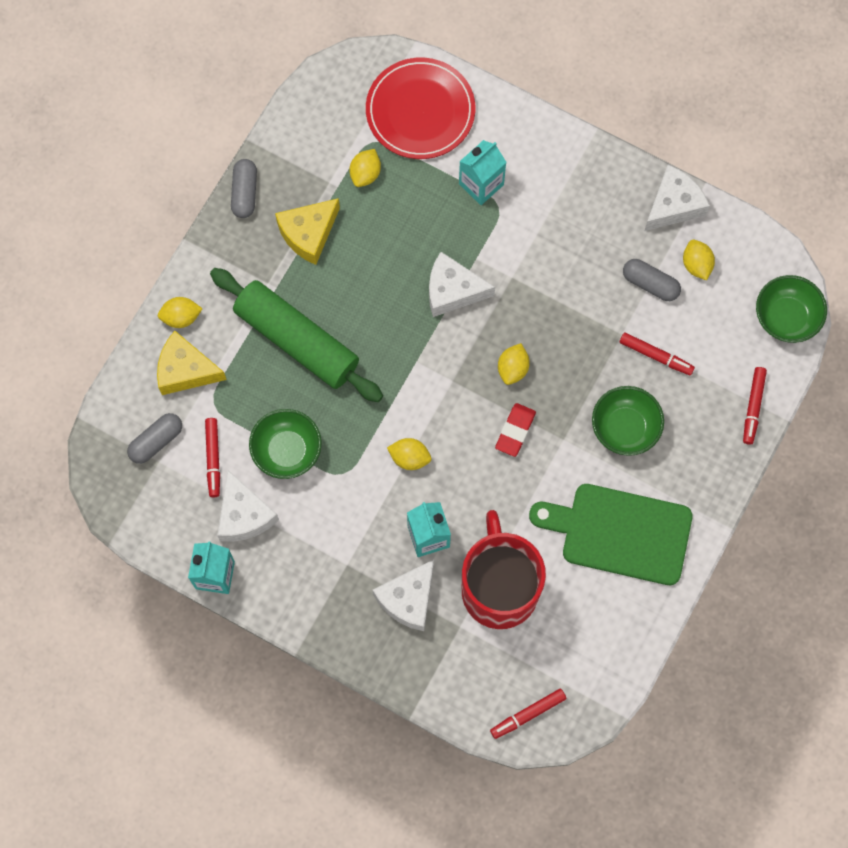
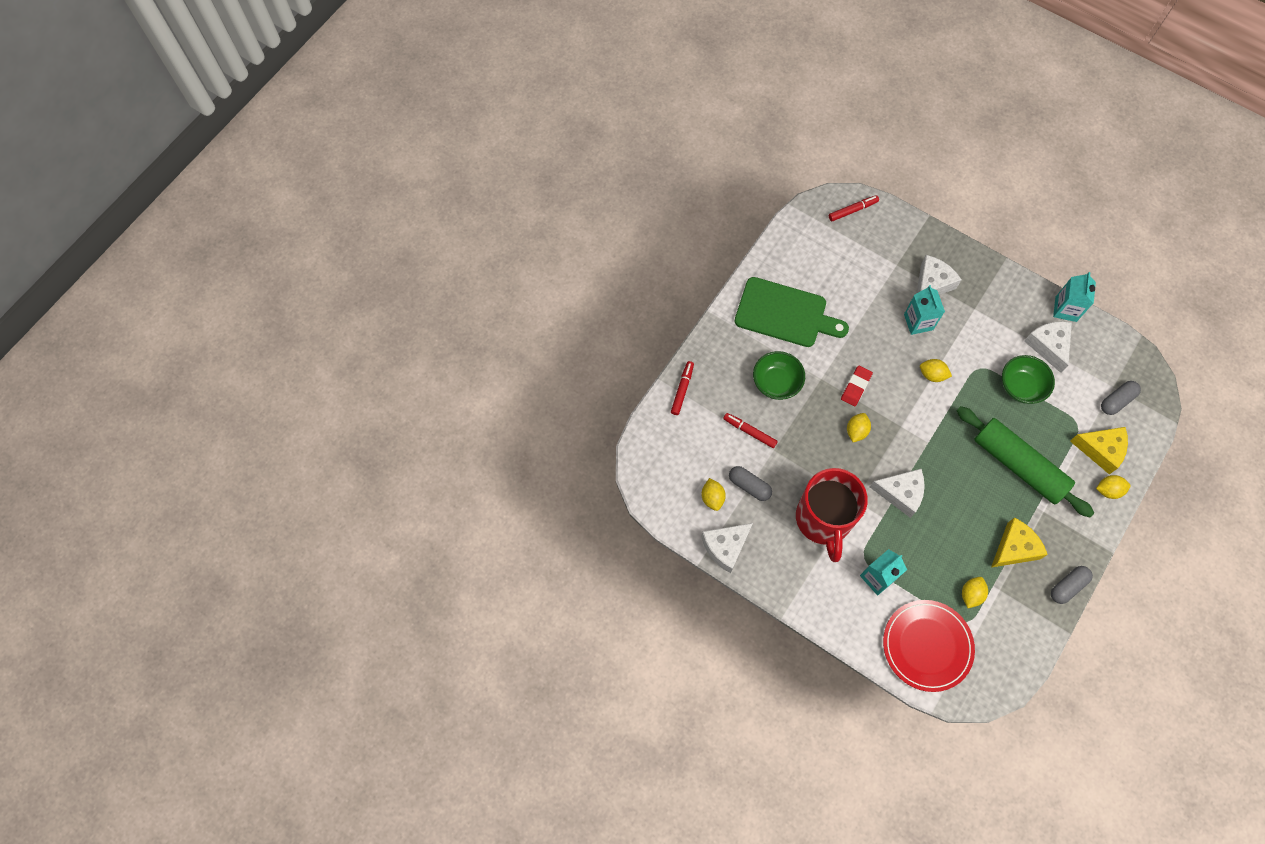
camera: 175 degrees left, 5 degrees down
red marker [205,418,220,497] -> none
grey capsule [231,159,257,218] -> grey capsule turned 45 degrees clockwise [1051,566,1093,604]
red mug [462,510,546,629] -> red mug moved to [796,468,868,562]
green bowl [756,275,827,343] -> none

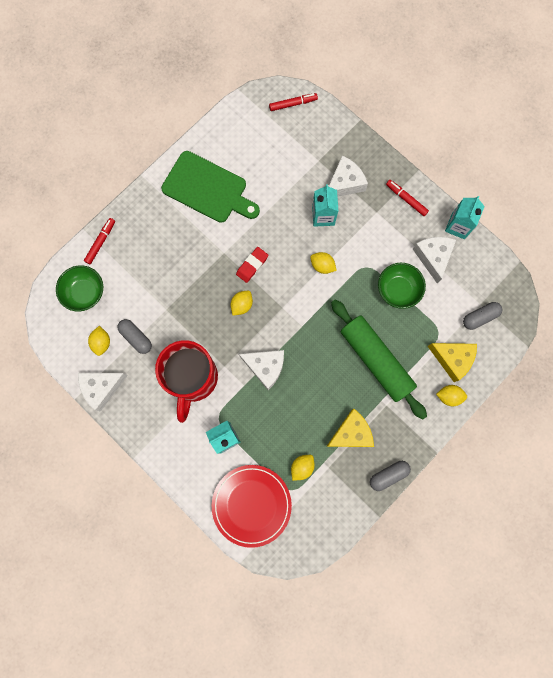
camera: 10 degrees right, 10 degrees up
red marker [723,413,778,448] -> red marker moved to [386,180,429,216]
green bowl [753,351,805,400] -> green bowl moved to [56,265,103,311]

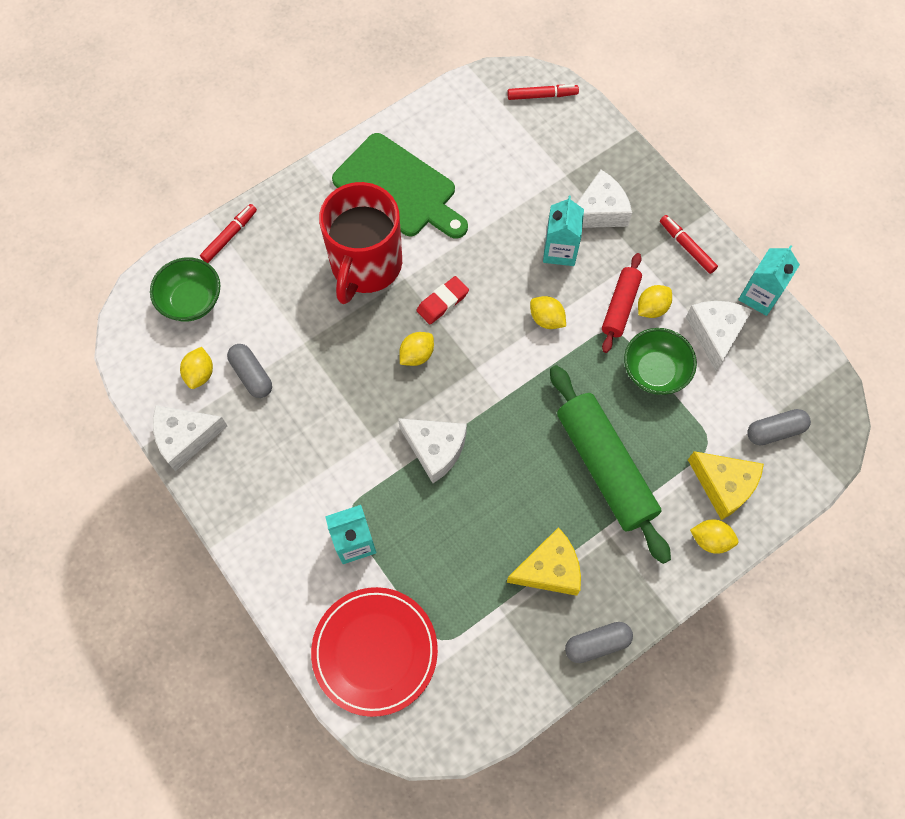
camera: 10 degrees right, 10 degrees down
red mug [155,340,218,423] -> red mug moved to [319,182,402,304]
yellow lemon [291,455,315,481] -> yellow lemon moved to [638,285,672,318]
none -> red rolling pin [602,253,642,353]

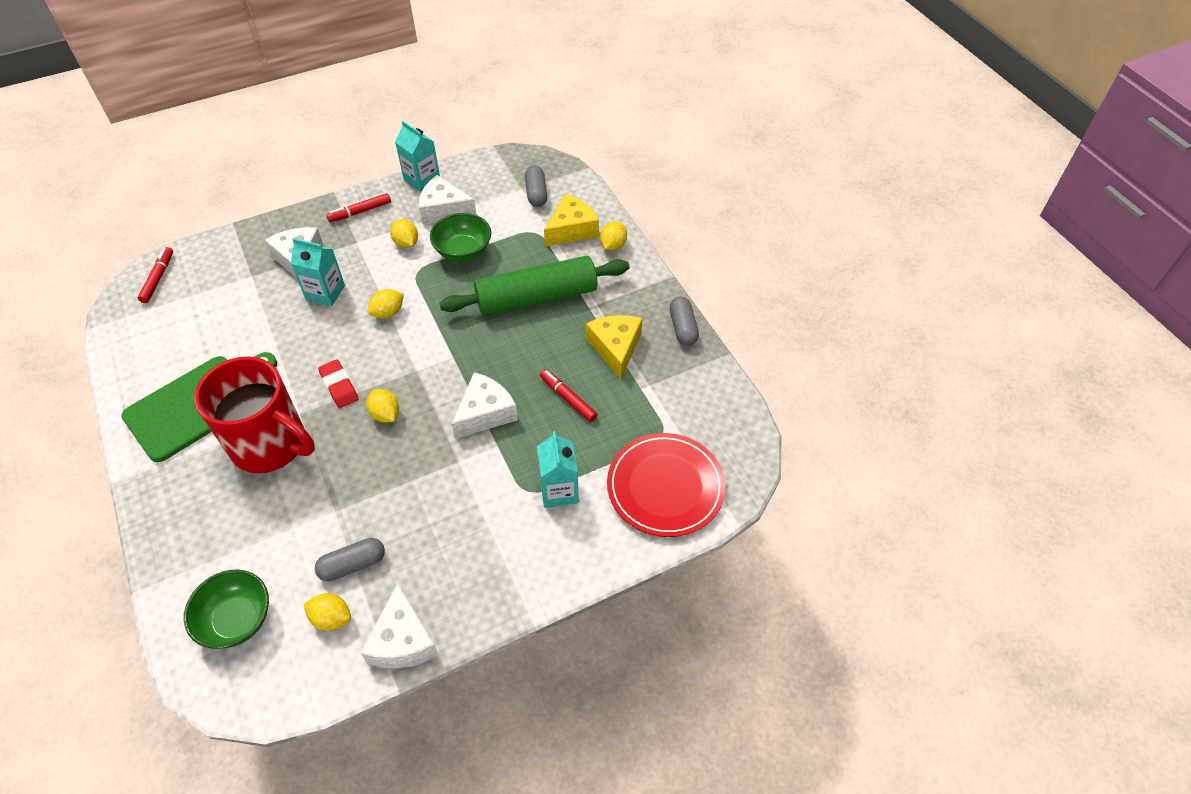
camera: 80 degrees left, 15 degrees down
red marker [200,204,257,263] -> red marker moved to [540,369,598,422]
red rolling pin [602,253,642,353] -> none

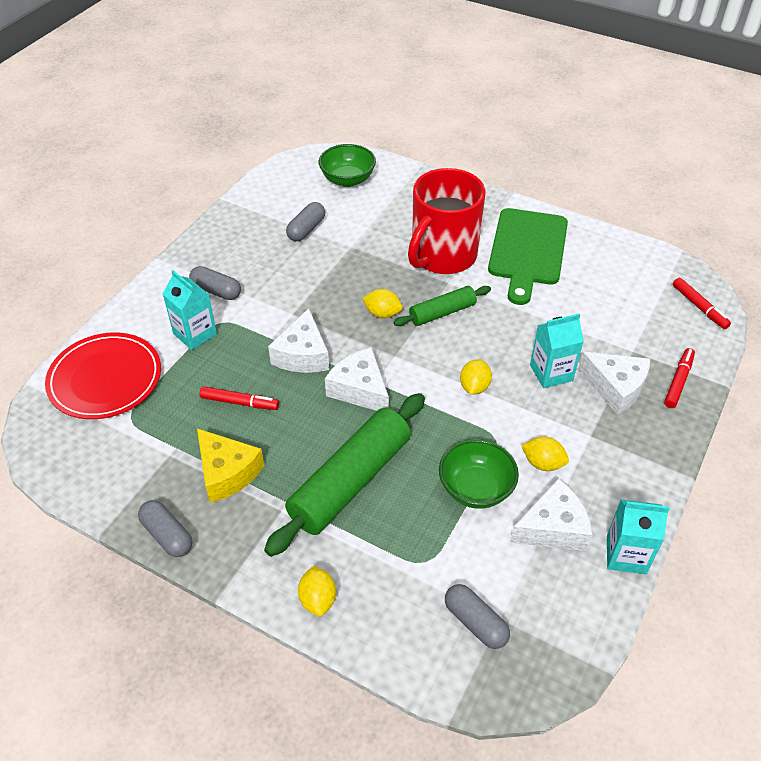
camera: 145 degrees right, 5 degrees down
red mug [194,356,315,473] -> red mug turned 45 degrees counterclockwise [408,168,485,274]
yellow lemon [303,593,351,631] -> none
red eraser [318,359,358,408] -> green rolling pin [394,286,491,326]
red marker [326,193,391,222] -> red marker moved to [664,348,695,408]
white cheese [361,583,439,669] -> white cheese moved to [325,347,389,411]
yellow cheese [544,194,599,247] -> none
none -> grey capsule [189,266,241,300]

